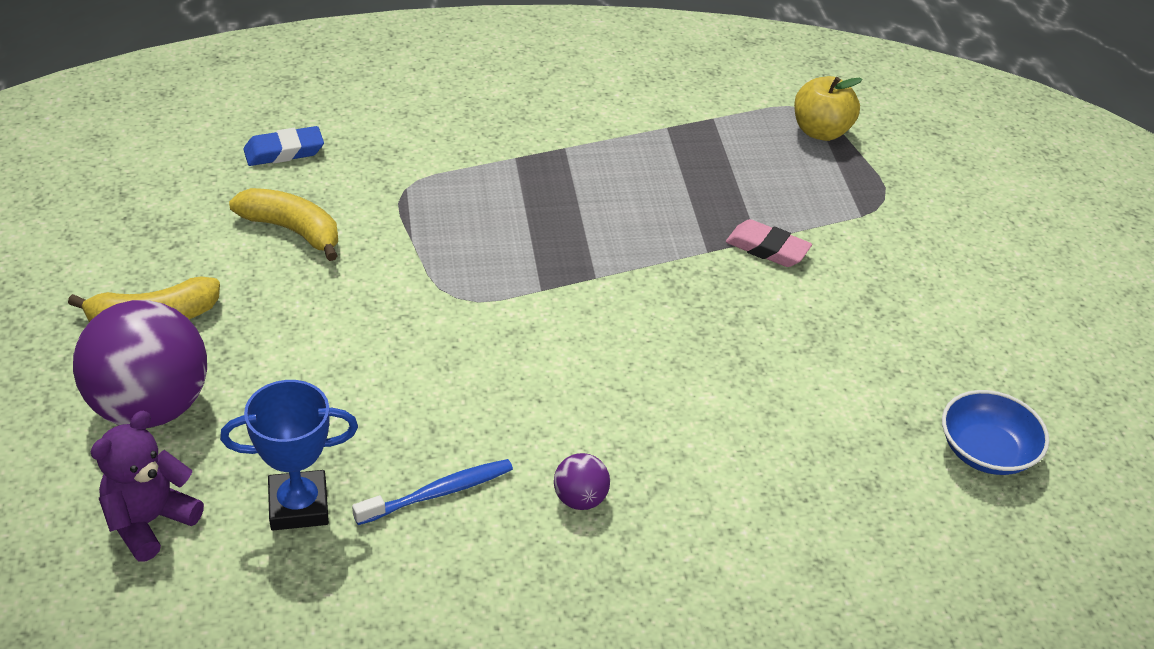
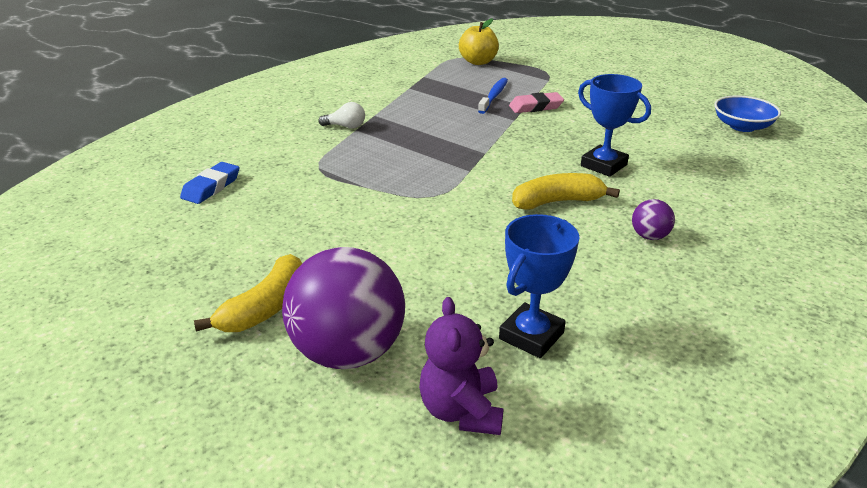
camera: 40 degrees left, 10 degrees down
yellow banana [229,188,338,261] -> yellow banana moved to [512,173,620,210]
blue toothbrush [352,459,513,525] -> blue toothbrush moved to [478,78,508,114]
none -> white light bulb [318,102,365,129]
none -> blue trophy [578,74,651,177]

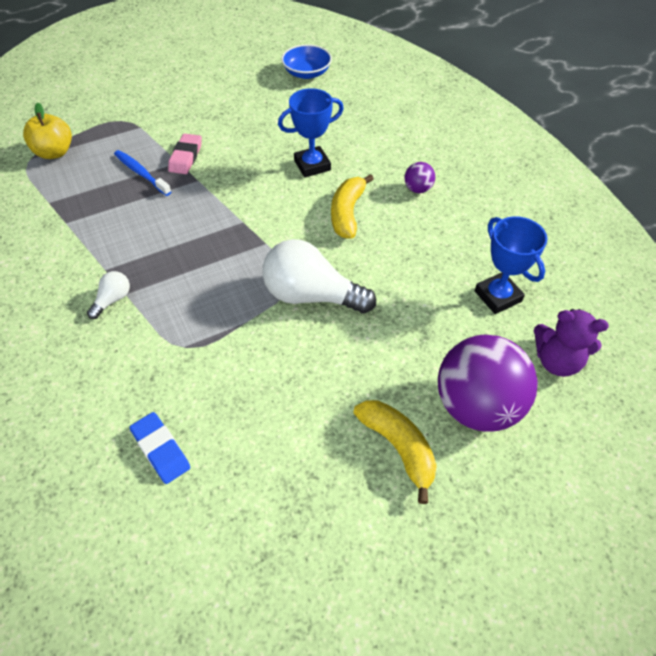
camera: 65 degrees left, 20 degrees up
none -> white light bulb [262,239,376,313]

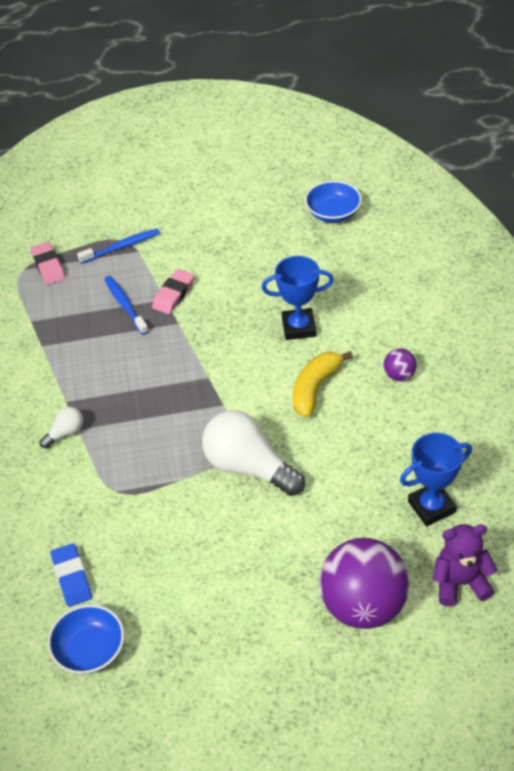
camera: 20 degrees right, 5 degrees down
yellow apple [23,103,72,159] -> pink eraser [30,242,65,285]
yellow banana [353,400,437,504] -> none
blue trophy [475,216,548,314] -> blue trophy turned 75 degrees clockwise [400,433,472,526]
purple teddy bear [534,309,609,377] -> purple teddy bear turned 135 degrees clockwise [433,524,497,606]
none -> blue bowl [48,604,124,674]
none -> blue toothbrush [77,228,160,264]

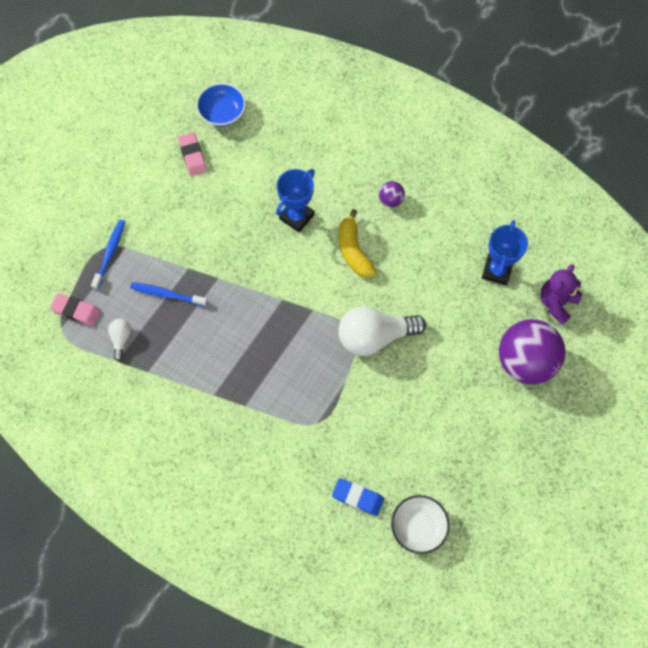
camera: 50 degrees left, 20 degrees up
white light bulb [40,407,84,448] -> white light bulb moved to [108,319,131,361]
blue bowl [48,604,124,674] -> white bowl [391,495,450,554]
pink eraser [152,269,195,314] -> pink eraser moved to [178,132,207,176]

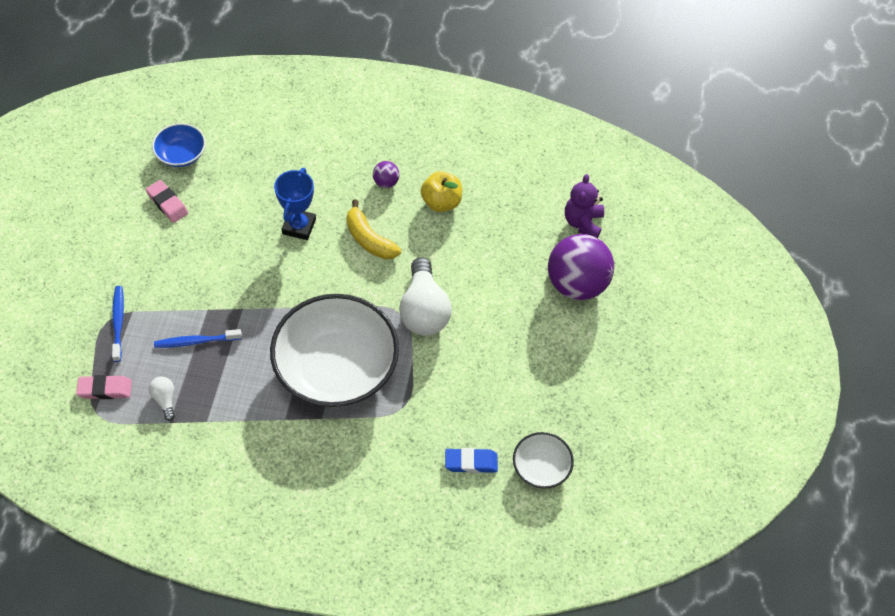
camera: 25 degrees left, 10 degrees down
white light bulb [338,306,426,356] -> white light bulb turned 60 degrees counterclockwise [399,257,452,335]
blue trophy [482,220,528,285] -> none
none -> white bowl [270,294,399,407]
none -> yellow apple [421,171,462,212]

